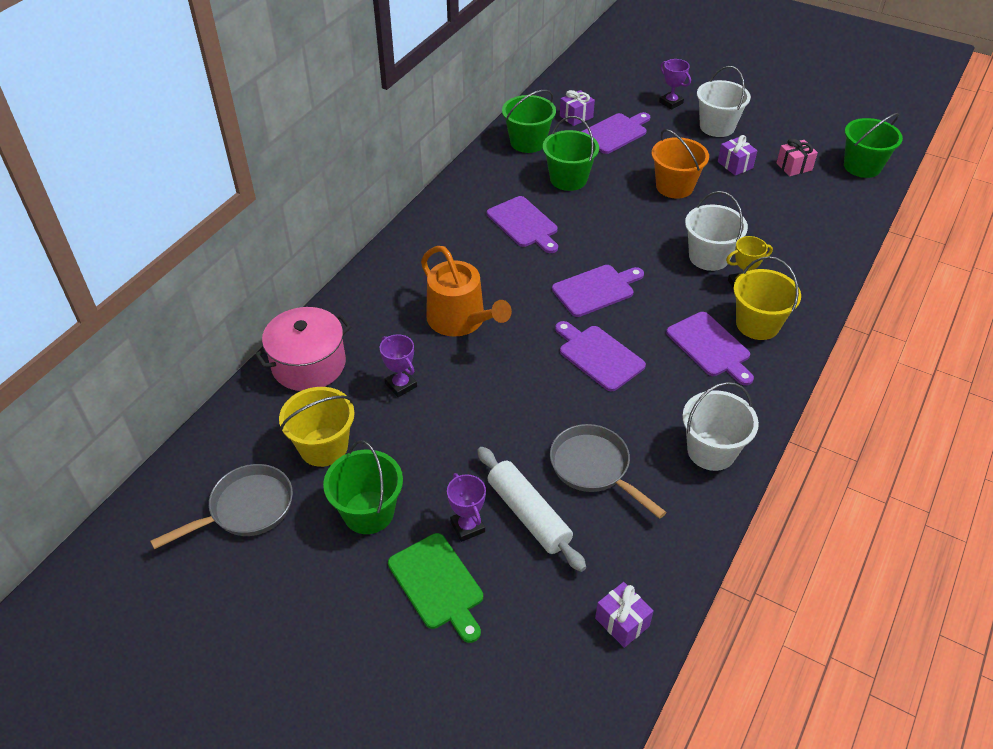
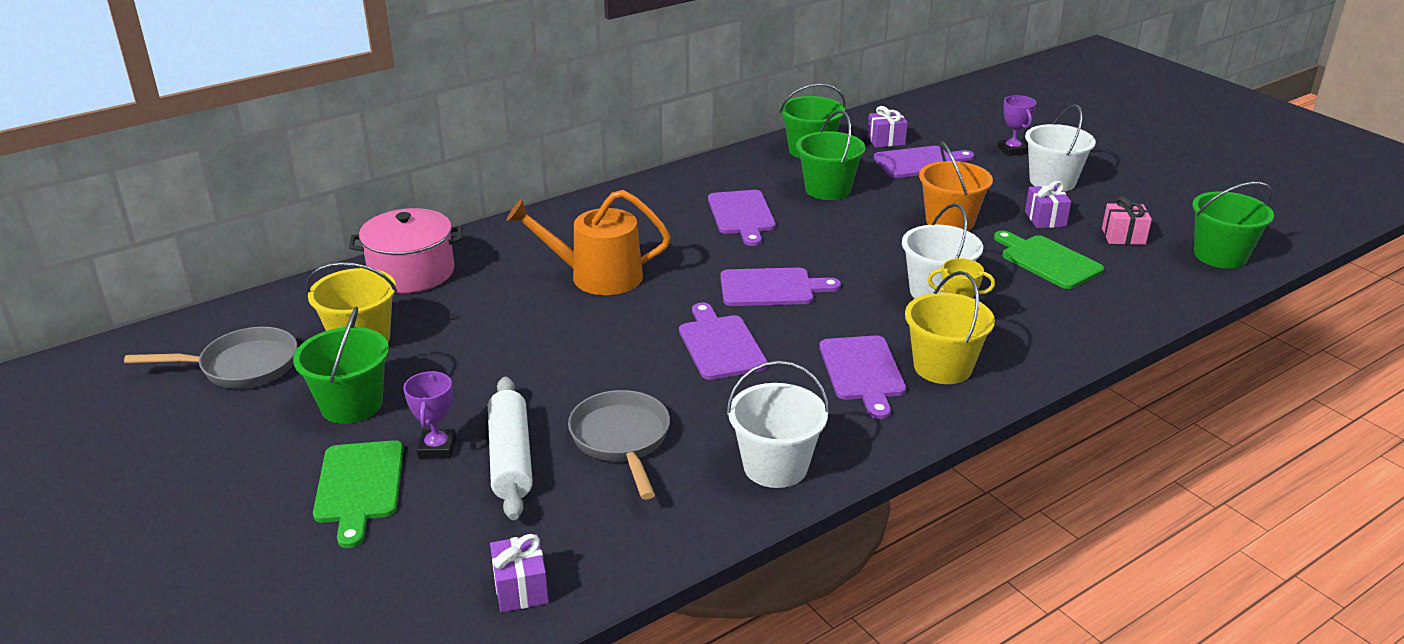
camera: 25 degrees right, 15 degrees down
purple trophy [380,334,417,397] -> none
orange watering can [421,246,512,337] -> orange watering can turned 105 degrees clockwise [506,190,671,295]
none -> green cutting board [994,231,1104,289]

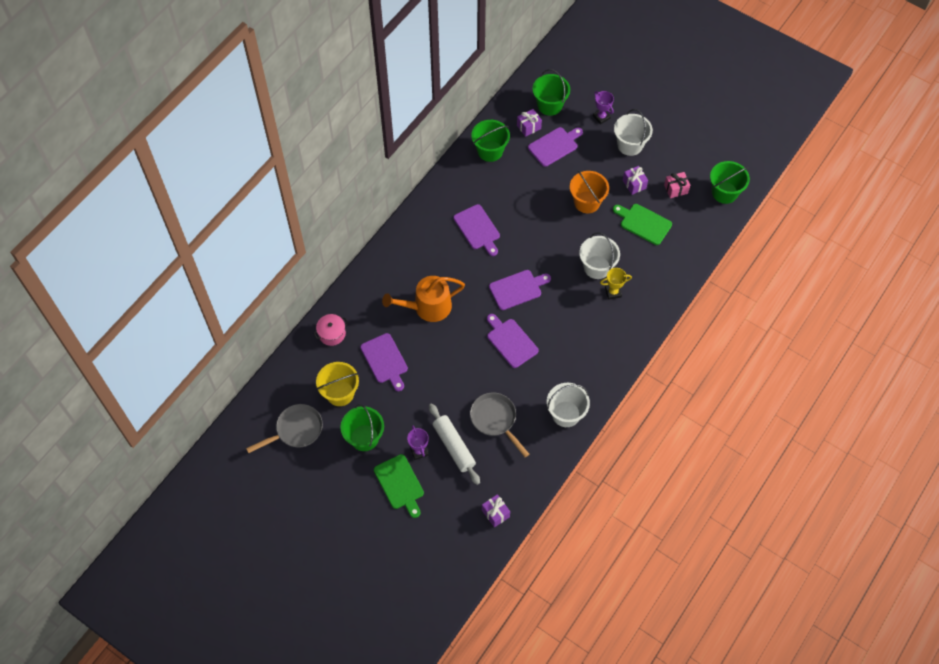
camera: 20 degrees left, 30 degrees up
pink pot [349,208,463,293] -> pink pot [314,314,348,346], size x0.60
green bucket [796,110,866,200] -> green bucket moved to [533,69,570,116]
purple cutting board [819,335,906,419] -> purple cutting board moved to [360,333,408,391]
yellow bucket [905,271,995,384] -> none

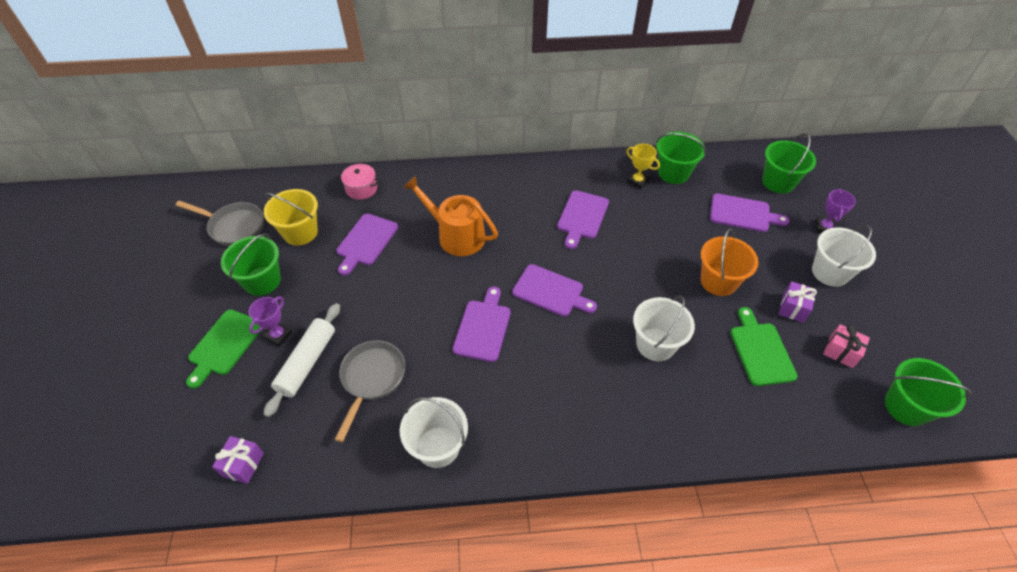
camera: 50 degrees right, 10 degrees down
purple gift [517,109,542,137] -> none
yellow trophy [600,268,632,300] -> yellow trophy moved to [626,144,660,189]

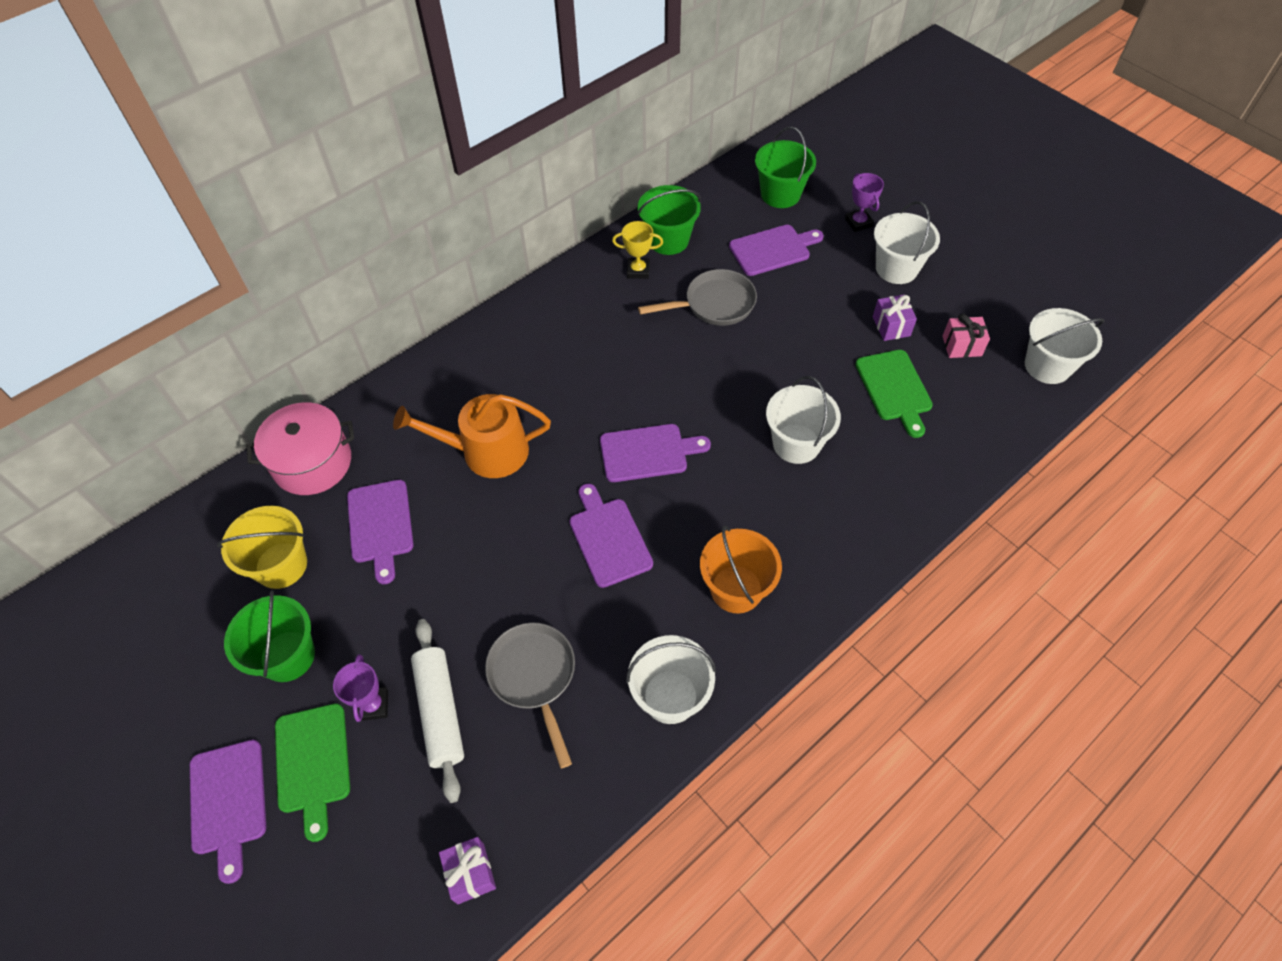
camera: 35 degrees left, 5 degrees up
grey pan [176,200,264,246] -> grey pan moved to [638,269,757,326]
pink pot [338,164,379,200] -> pink pot [246,402,354,495], size x1.66
purple cutting board [557,190,609,249] -> purple cutting board moved to [190,740,266,884]
orange bucket [701,228,758,296] -> orange bucket moved to [700,526,782,613]
green cutting board [730,307,798,386] -> green cutting board turned 150 degrees counterclockwise [855,350,933,438]
green bucket [885,358,972,426] -> white bucket [1025,308,1104,384]

